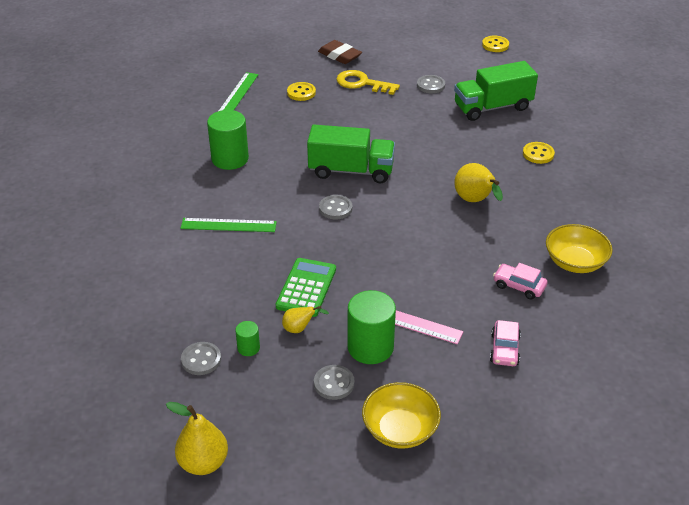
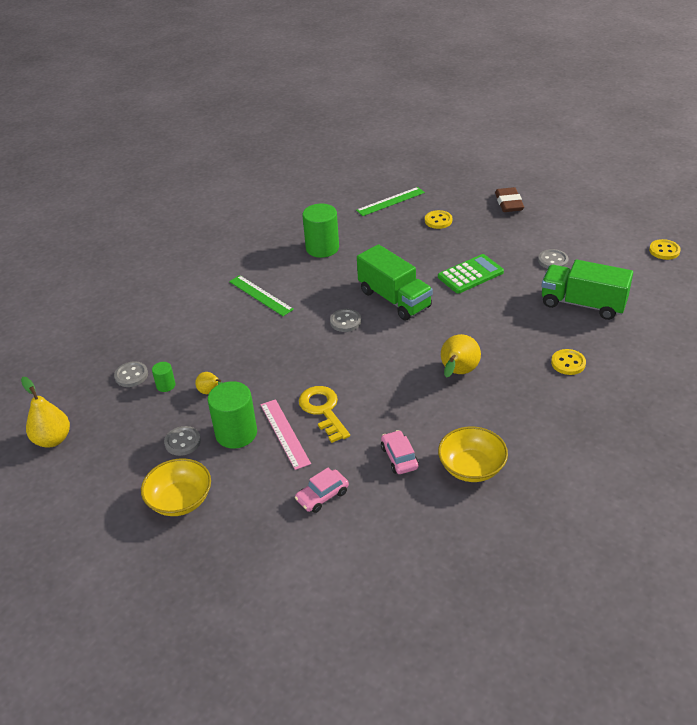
camera: 45 degrees right, 0 degrees up
green calculator [276,258,336,317] -> green calculator moved to [438,254,504,294]
yellow key [336,70,400,95] -> yellow key moved to [299,386,350,443]

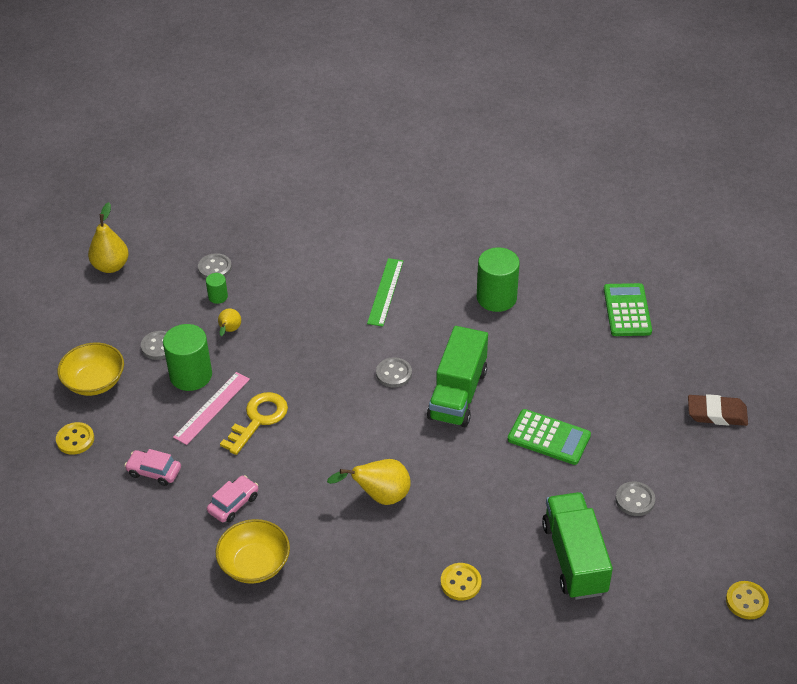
camera: 55 degrees right, 5 degrees up
green ruler [356,187,425,216] -> green calculator [604,283,652,336]
yellow button [425,210,452,229] -> yellow button moved to [56,422,94,455]
brown eraser [495,187,524,212] -> brown eraser turned 45 degrees clockwise [688,394,748,426]

